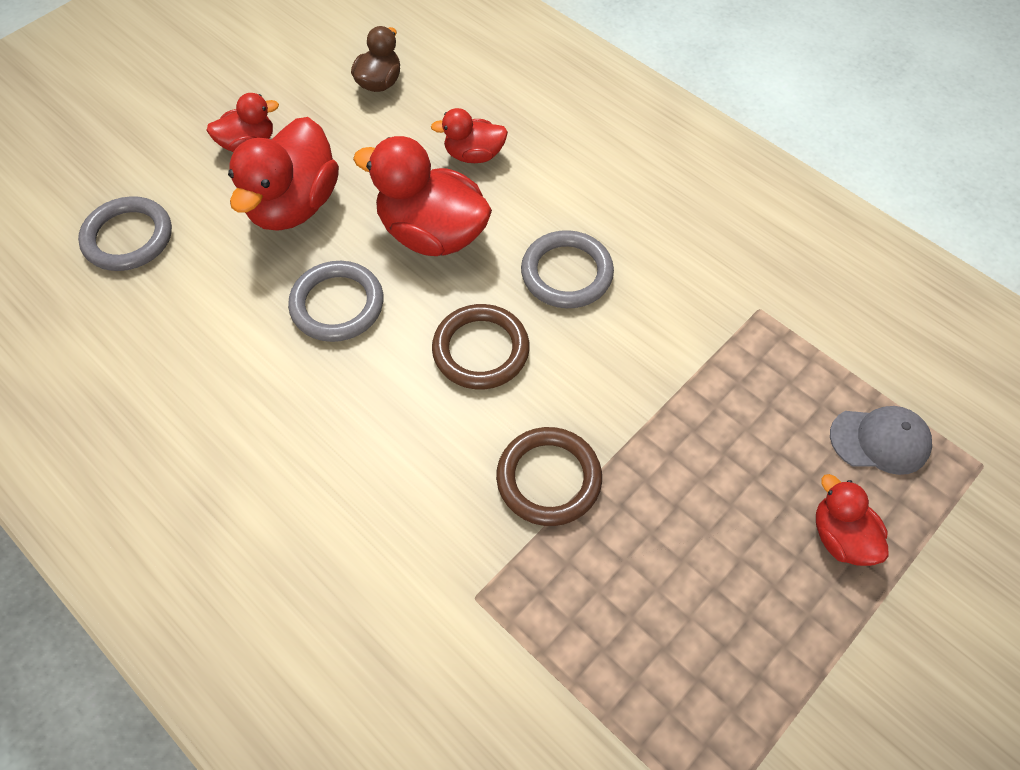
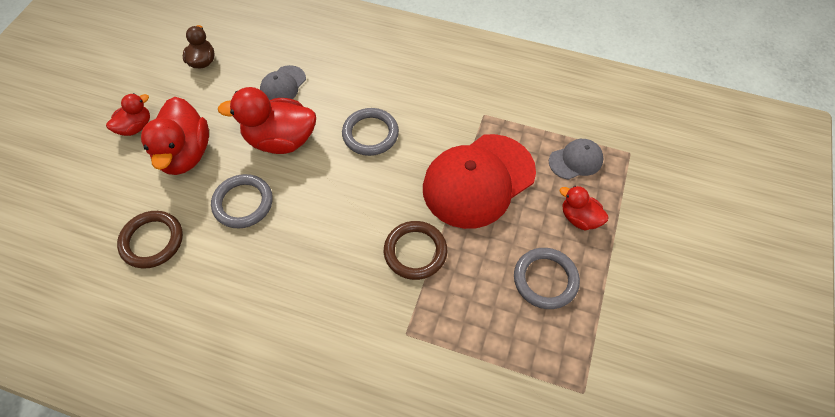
camera: 25 degrees left, 0 degrees up
grey ring [78,196,172,271] -> grey ring moved to [514,248,580,309]
red duck [431,108,508,163] -> grey cap [260,65,306,100]
brown ring [432,304,530,389] -> brown ring moved to [117,211,183,269]
none -> red cap [423,134,536,229]

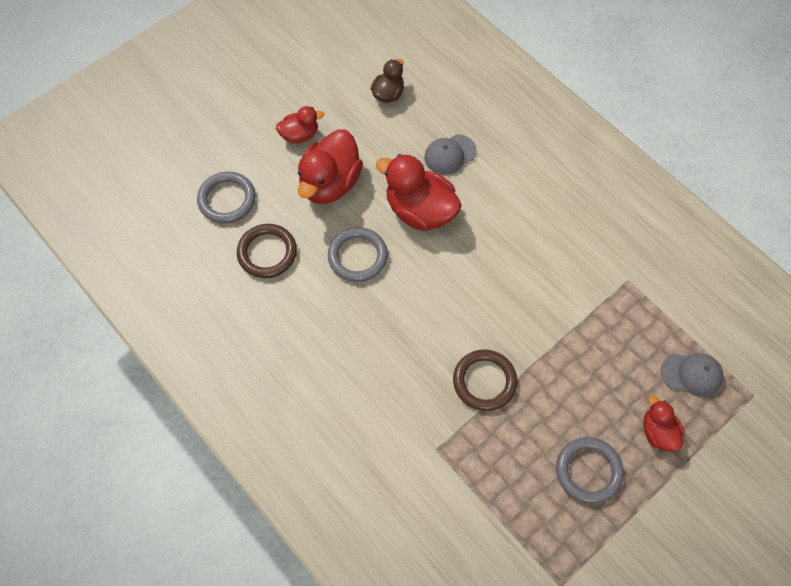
camera: 30 degrees right, 5 degrees up
grey ring [342,108,399,156] -> grey ring moved to [197,172,256,223]
red cap [423,134,536,229] -> none

